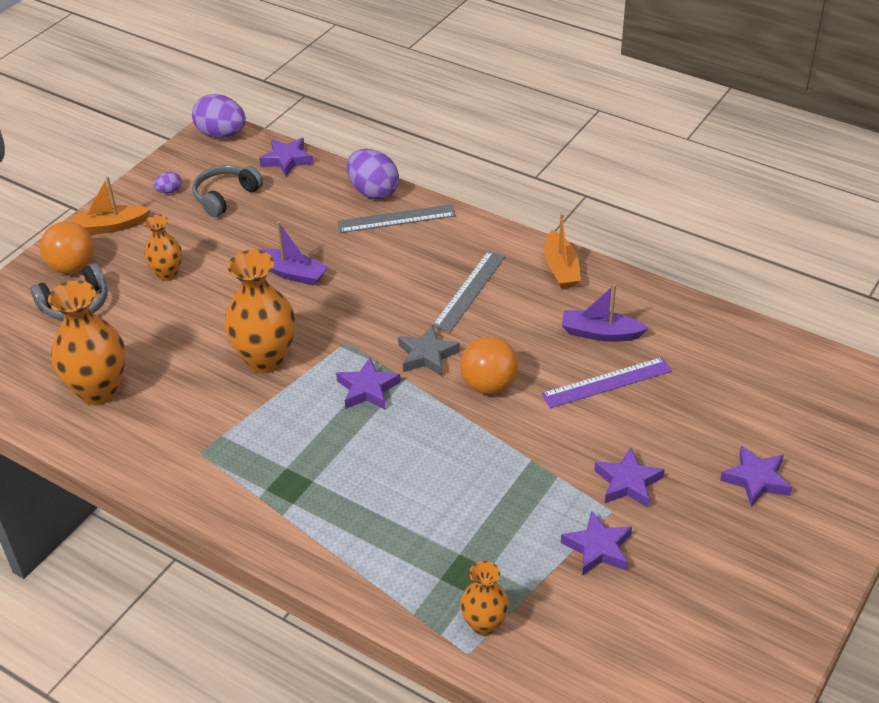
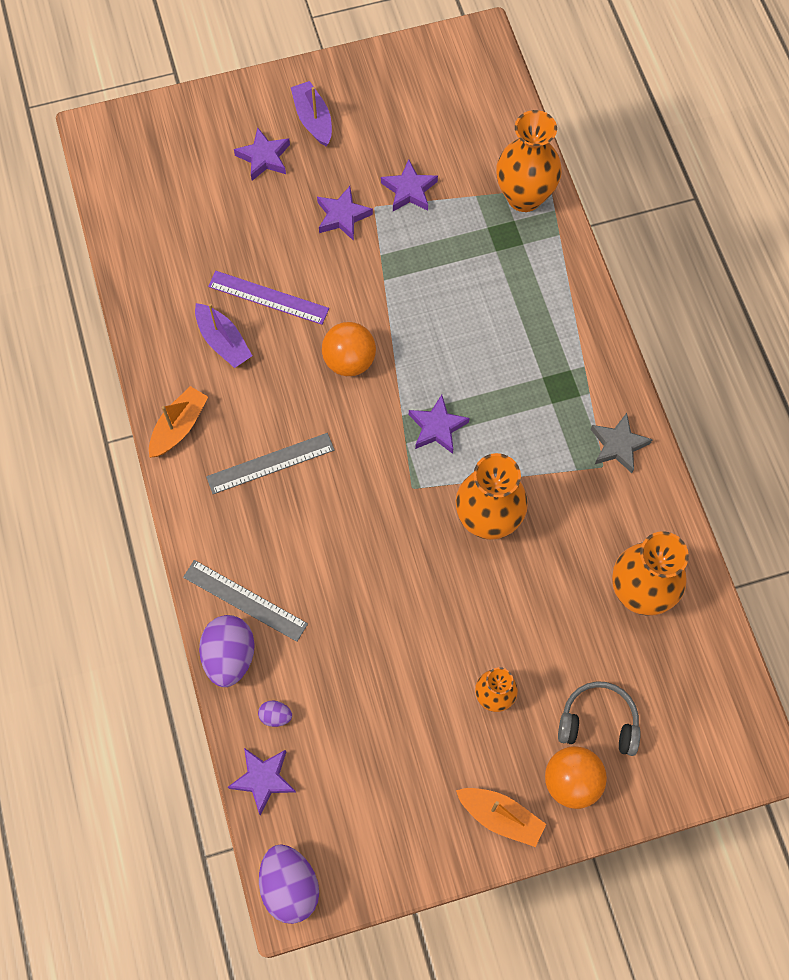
camera: 140 degrees left, 25 degrees up
purple egg [154,172,182,193] -> purple egg moved to [258,700,292,727]
grey headphones [192,165,263,217] -> none
purple boat [258,221,328,286] -> purple boat moved to [291,81,332,146]
grey star [398,325,460,376] -> grey star moved to [591,413,653,473]
orange vase [460,561,509,636] -> orange vase [496,110,562,212], size x1.75

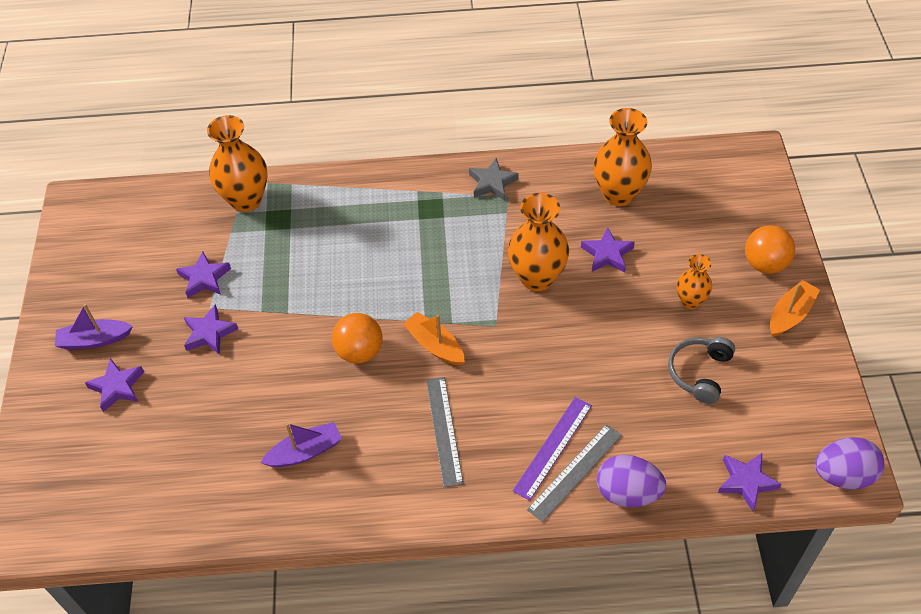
camera: 75 degrees left, 15 degrees down
orange boat [149,386,208,458] -> orange boat moved to [403,312,465,366]
purple ruler [208,271,329,325] -> purple ruler moved to [513,397,592,501]
purple egg [258,700,292,727] -> none
purple star [409,395,469,454] -> purple star moved to [581,227,635,273]
grey headphones [558,681,641,756] -> grey headphones moved to [668,337,735,404]

